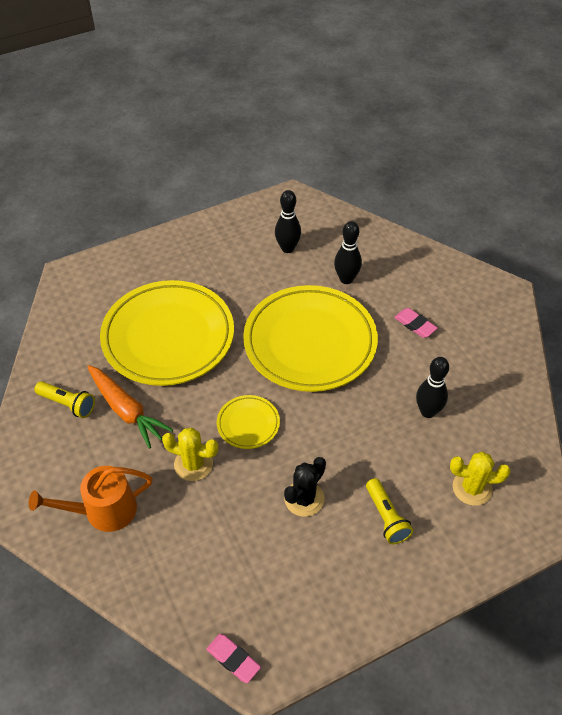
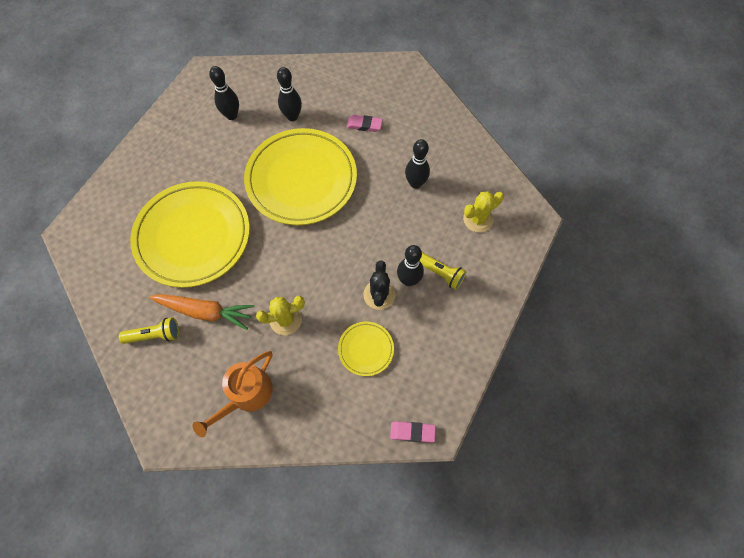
camera: 35 degrees left, 15 degrees up
yellow plate [217,395,280,449] -> yellow plate moved to [338,322,394,376]
none -> black bowling pin [397,245,424,286]

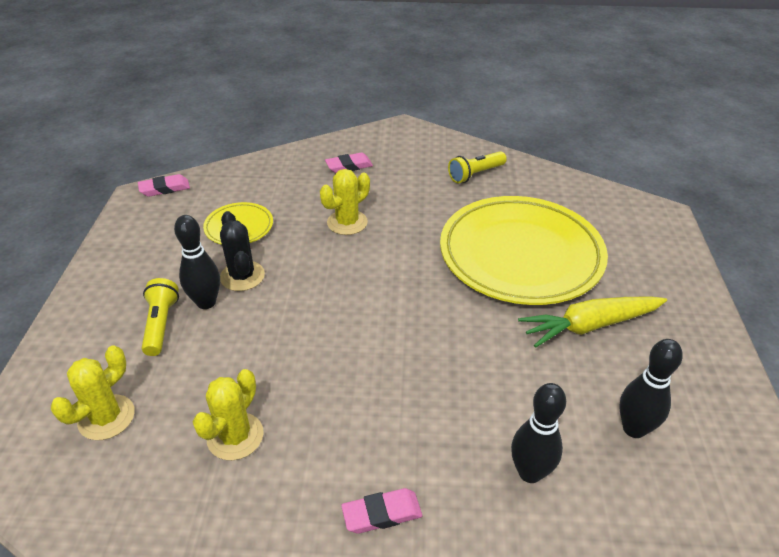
camera: 155 degrees right, 25 degrees down
orange carrot [149,294,254,330] -> none
orange watering can [192,351,273,437] -> pink eraser [325,153,373,173]
yellow plate [244,128,357,225] -> none
black bowling pin [405,139,430,189] -> yellow cactus [193,369,264,460]
yellow flashlight [419,252,467,290] -> yellow flashlight turned 75 degrees clockwise [141,278,179,356]
none -> yellow carrot [518,296,667,348]

